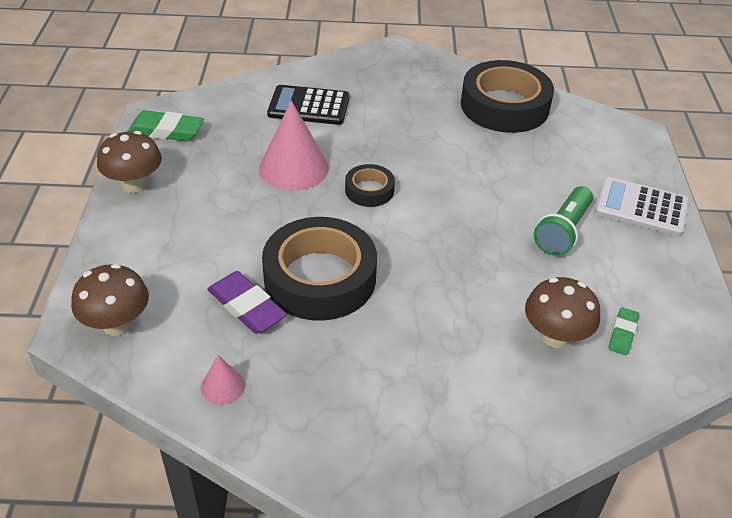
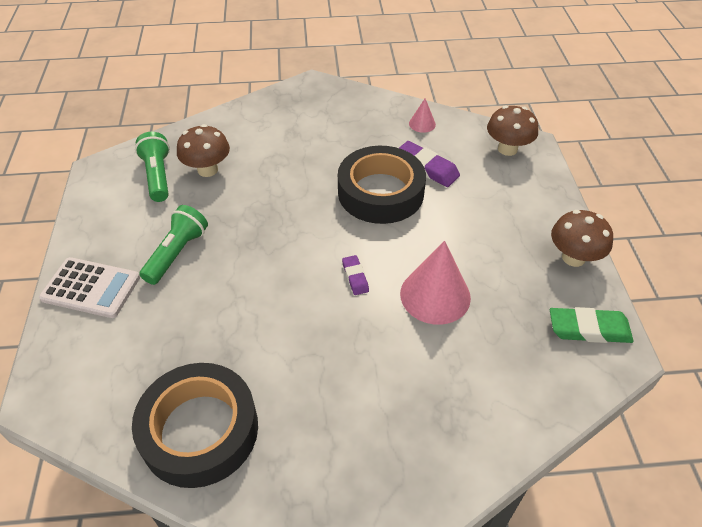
camera: 175 degrees right, 5 degrees up
black calculator [267,85,350,125] -> none
black tape [345,164,395,207] -> purple eraser [342,255,369,295]
green eraser [608,307,639,355] -> green flashlight [135,132,170,202]

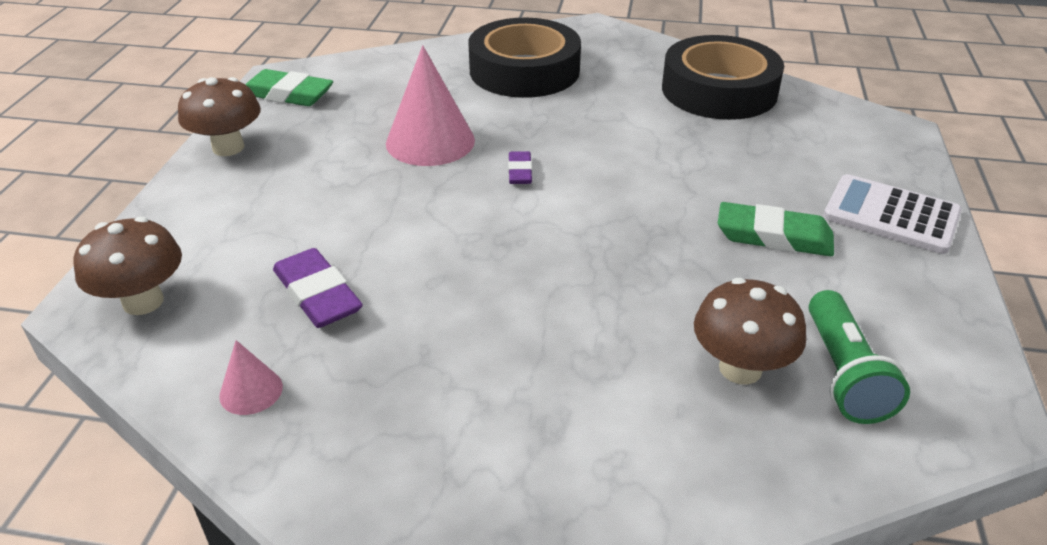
camera: 165 degrees left, 10 degrees down
green flashlight [139,205,208,285] -> green eraser [718,202,834,256]
black tape [338,146,426,224] -> black tape moved to [468,18,581,98]

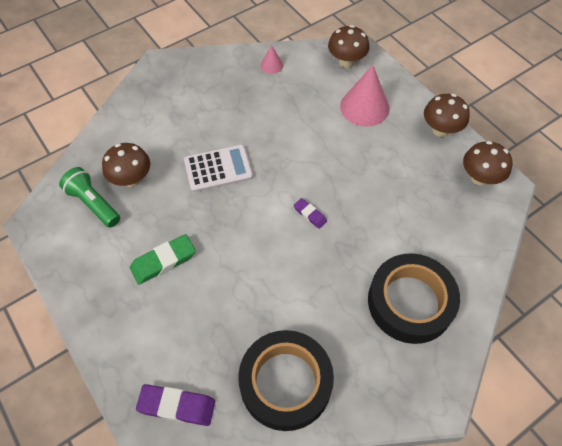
camera: 135 degrees right, 20 degrees up
green eraser [246,69,333,106] -> brown mushroom [463,141,513,186]
purple eraser [273,248,363,328] -> purple eraser moved to [136,384,215,426]
pink cone [386,45,475,166] -> pink cone moved to [340,65,389,127]
white calculator [823,174,962,254] -> white calculator moved to [184,145,253,192]

